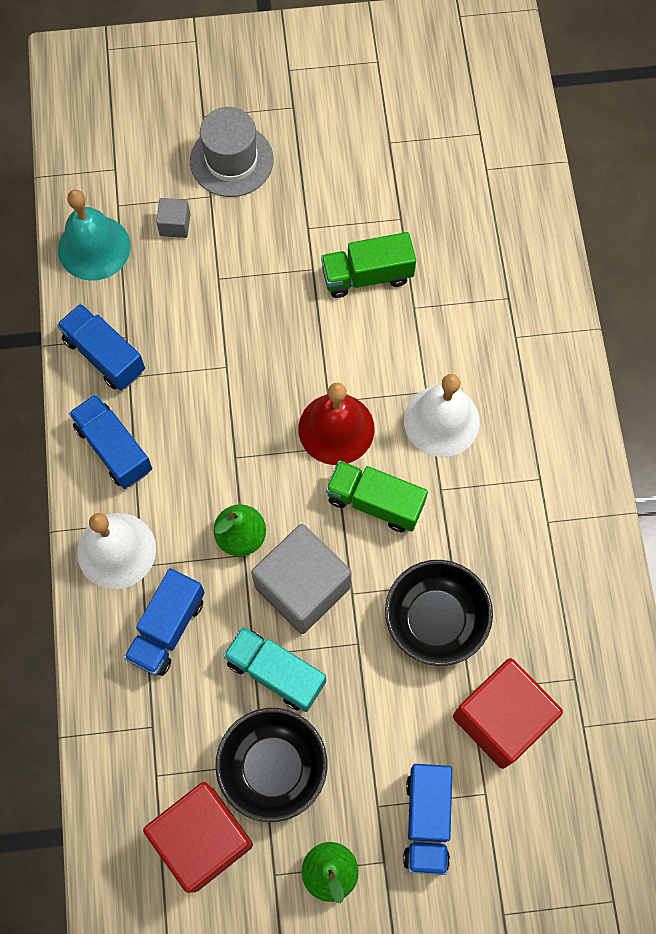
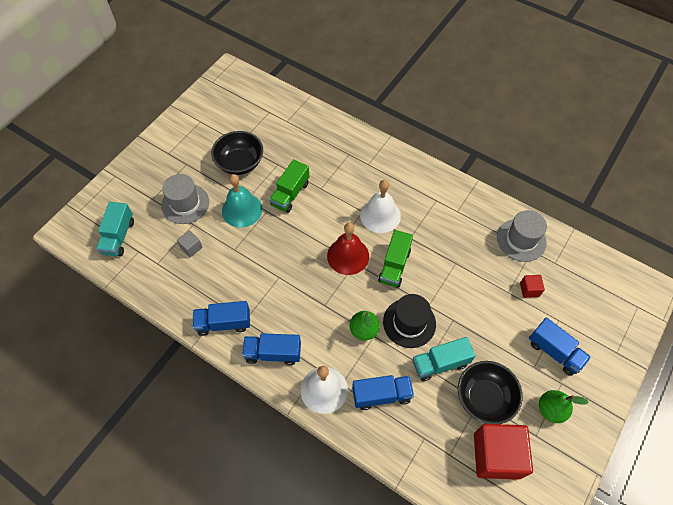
camera: 50 degrees left, 10 degrees down
turquoise bell [58,189,131,281] -> turquoise bell moved to [222,174,262,228]
blue truck [124,568,205,676] -> blue truck turned 75 degrees counterclockwise [352,375,414,410]
grey cube [251,524,352,634] -> black hat [383,294,436,348]
green truck [326,460,428,532] -> green truck turned 45 degrees counterclockwise [378,230,413,288]
black bowl [385,560,493,666] -> black bowl moved to [211,131,263,175]
red cube [453,658,563,769] -> red cube [520,275,545,298], size x0.45
none -> turquoise truck [96,202,134,256]
none -> grey hat [497,210,547,262]

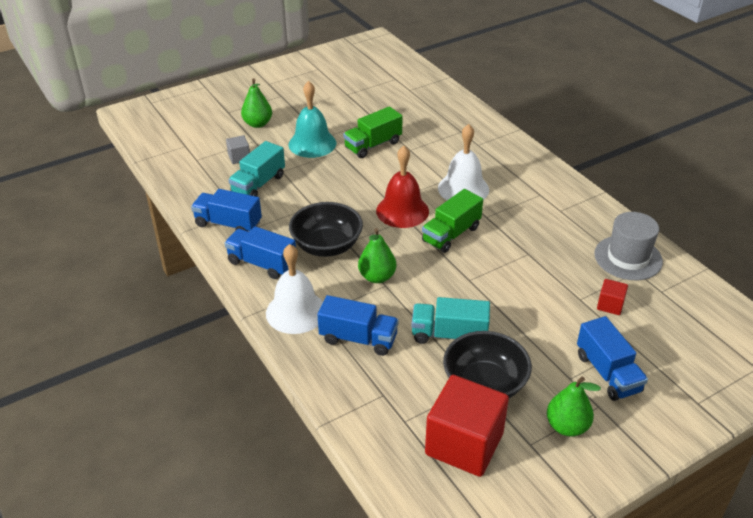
camera: 25 degrees right, 20 degrees down
turquoise truck [96,202,134,256] -> turquoise truck moved to [228,141,285,197]
grey hat [161,174,209,224] -> green pear [241,78,272,128]
black bowl [211,131,263,175] -> black bowl moved to [289,202,363,257]
black hat [383,294,436,348] -> none

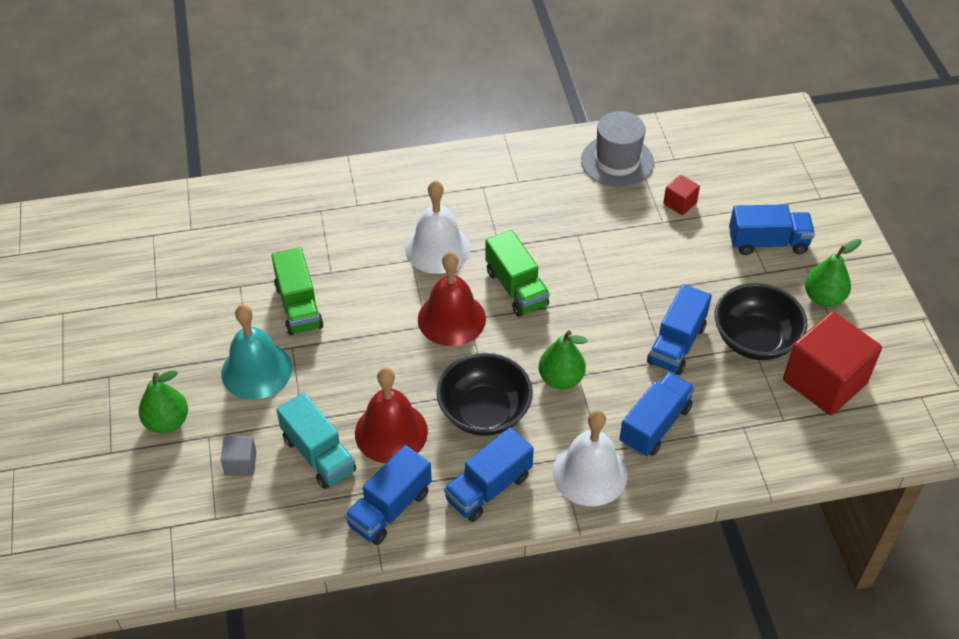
camera: 70 degrees left, 10 degrees up
turquoise truck [411,297,490,344] -> blue truck [647,284,712,375]
none -> red bell [355,367,428,463]

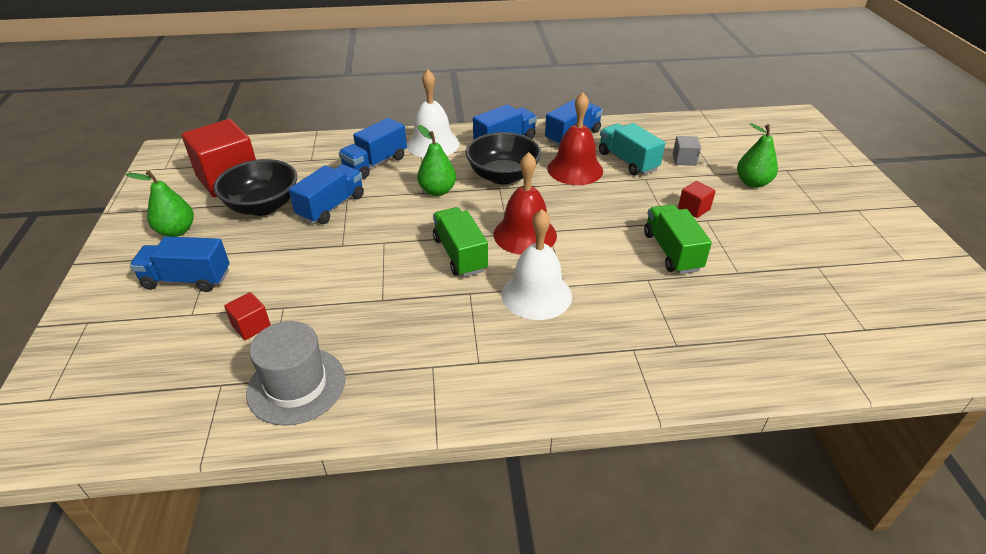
camera: 175 degrees left, 10 degrees down
turquoise bell [221,304,292,400] -> red cube [678,181,716,218]

